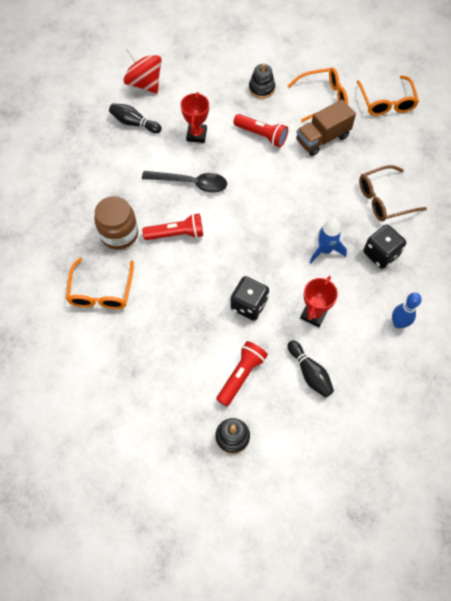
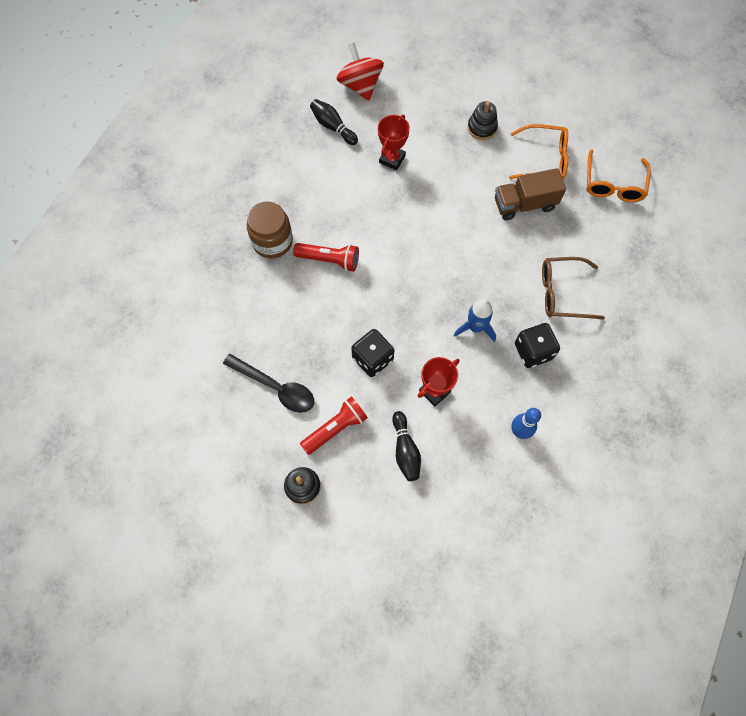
camera: 20 degrees right, 5 degrees up
orange glasses [66,258,134,309] -> none
black spoon [142,171,227,193] -> black spoon moved to [223,354,314,413]
red flashlight [233,114,288,147] -> none

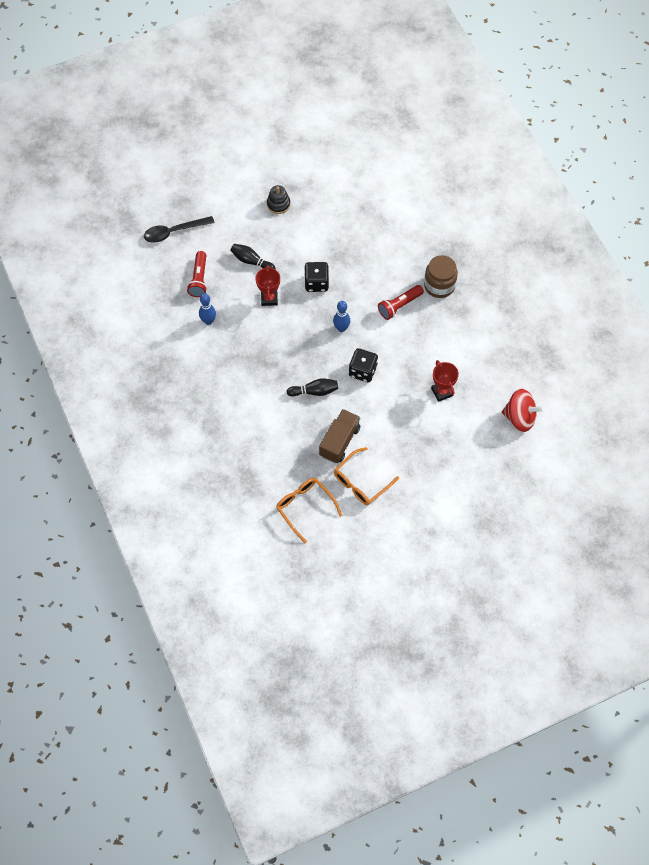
camera: 130 degrees right, 5 degrees down
black spoon [223,354,314,413] -> black spoon moved to [144,216,214,243]
red flashlight [300,396,368,455] -> red flashlight moved to [187,251,207,297]
black bowling pin [310,99,358,145] -> black bowling pin moved to [287,378,338,397]
blue rocket [454,299,496,342] -> none
black stacking toy [468,101,498,140] -> none
black dice [515,323,560,368] -> black dice moved to [349,348,378,382]
brown glasses [542,257,605,320] -> none
none -> blue bowling pin [333,301,350,332]

